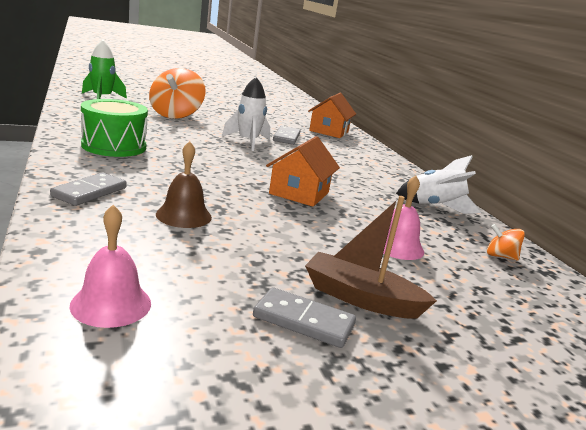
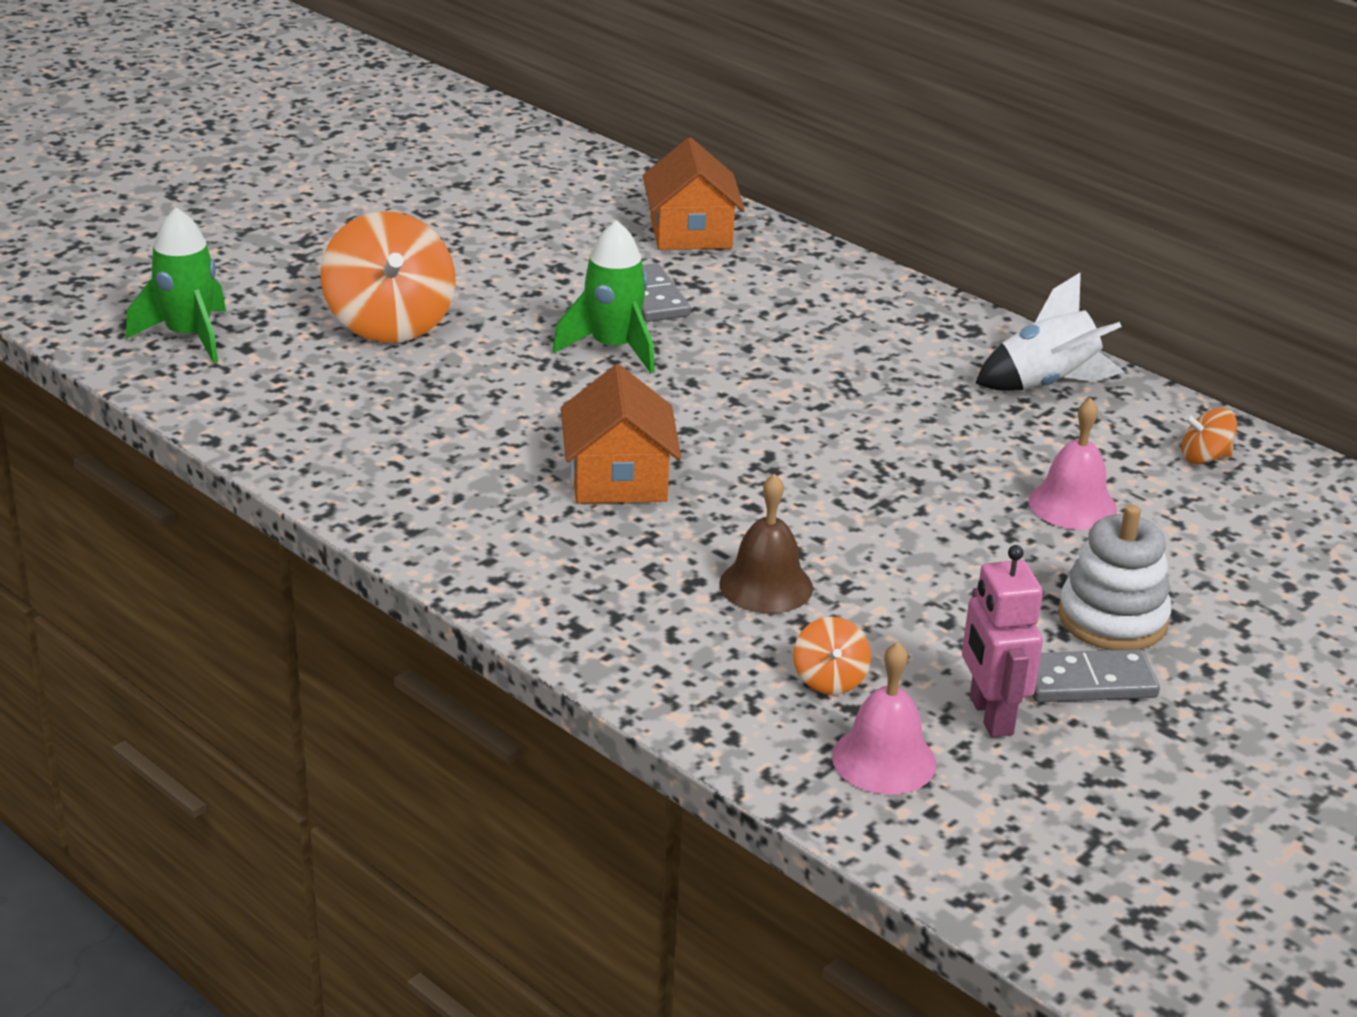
camera: 25 degrees left, 10 degrees up
grey domino [50,172,126,206] -> none
green drum [81,99,148,157] -> none
white rocket [222,77,270,151] -> green rocket [552,220,655,373]
orange house [266,136,340,207] -> orange house moved to [561,364,681,504]
brown boat [305,196,437,318] -> white stacking toy [1058,505,1171,650]
none -> orange spinning top [793,617,871,695]
none -> pink robot [962,545,1043,737]

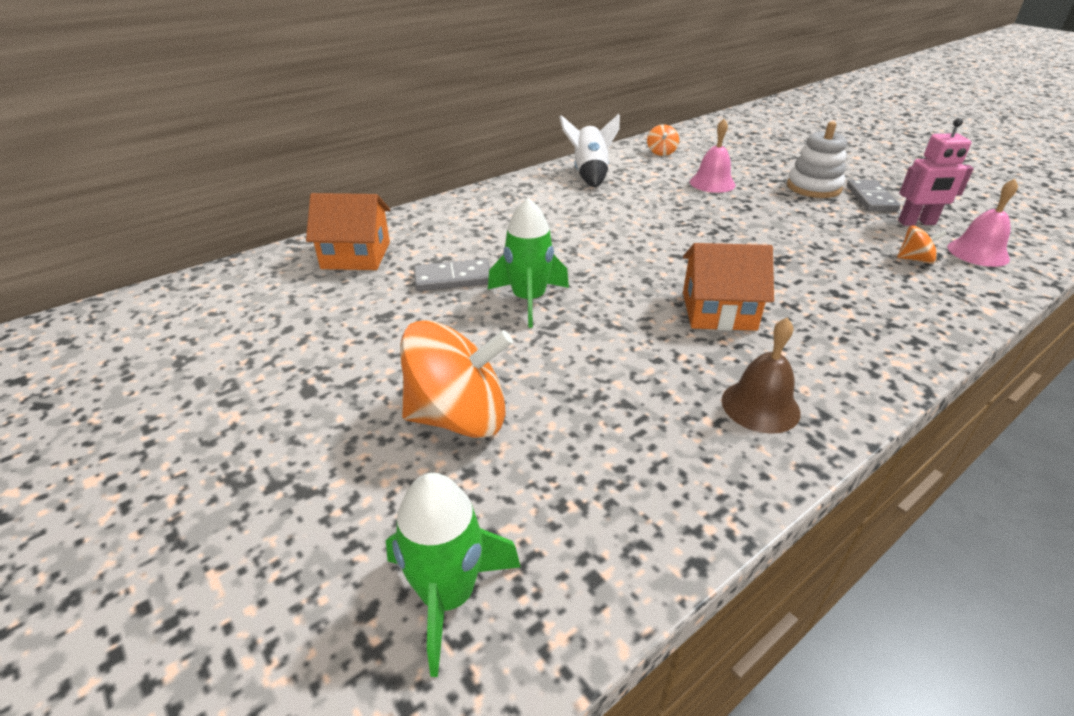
camera: 80 degrees left, 5 degrees up
brown bell [719,474,813,613] -> brown bell moved to [722,317,801,434]

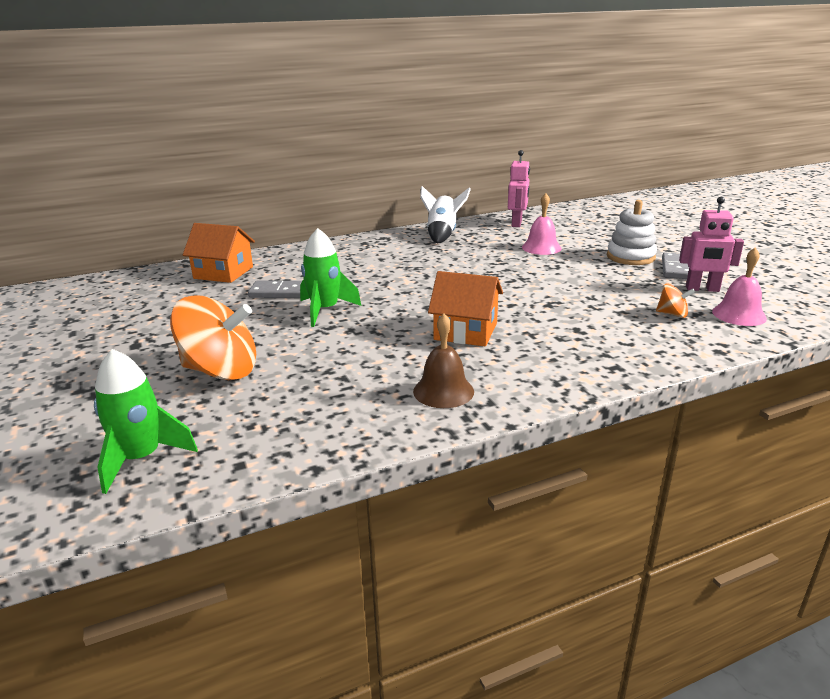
camera: 15 degrees right, 10 degrees down
orange spinning top [647,124,679,156] -> pink robot [508,150,530,227]

